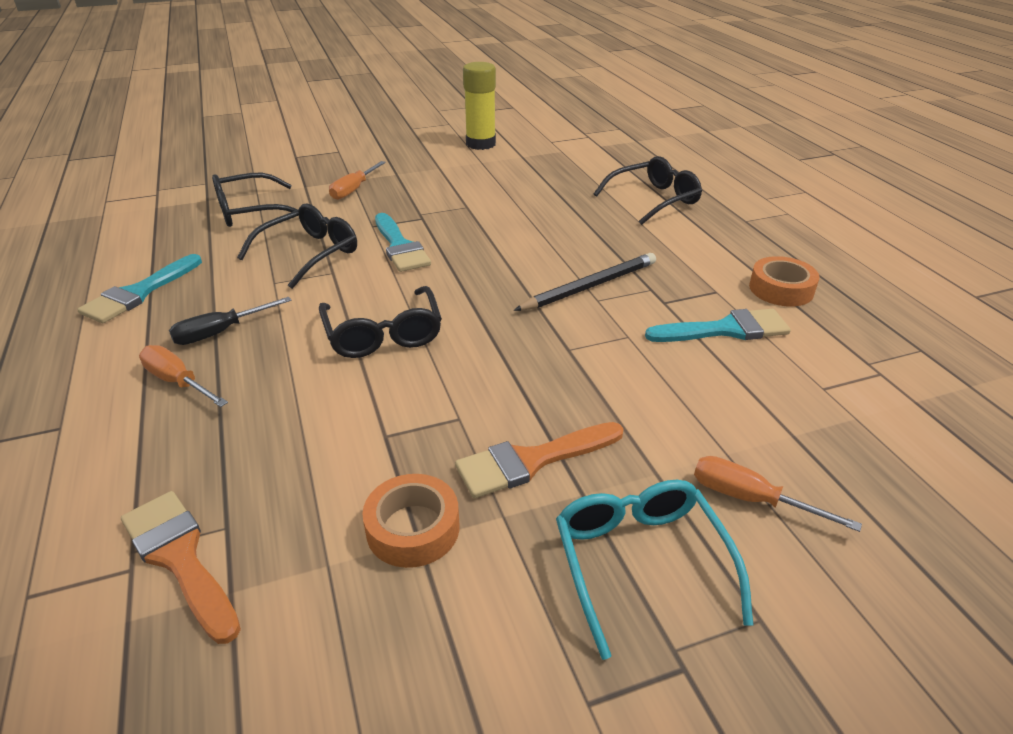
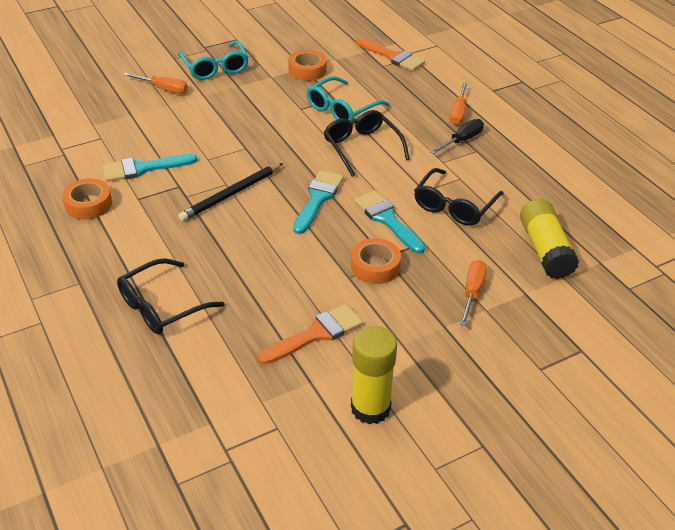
camera: 170 degrees right, 5 degrees up
turquoise brush [77,254,202,323] -> turquoise brush moved to [293,170,344,234]
orange screwdriver [139,345,228,407] -> orange screwdriver turned 75 degrees clockwise [449,83,467,125]
black glasses [212,173,298,227] -> yellow glue stick [520,199,579,279]
orange brush [455,422,624,498] -> orange brush moved to [257,304,363,365]
none -> turquoise glasses [307,76,390,121]
none -> orange tape [351,238,401,284]

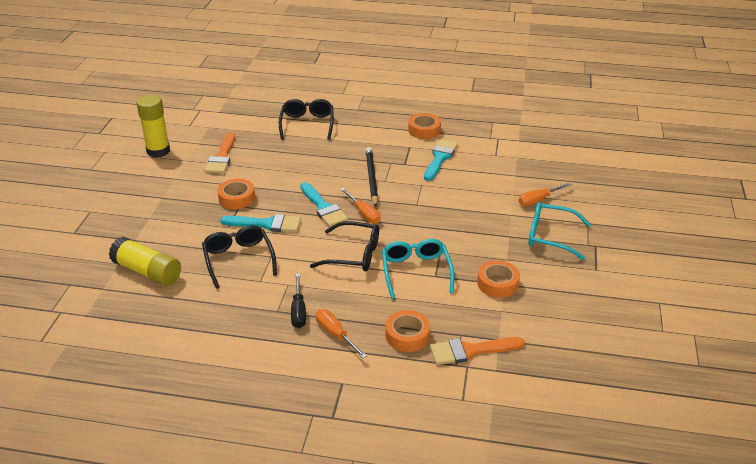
camera: 130 degrees right, 5 degrees down
orange screwdriver [460,260,487,326] -> orange screwdriver moved to [340,188,381,224]
none -> orange tape [386,310,430,352]

